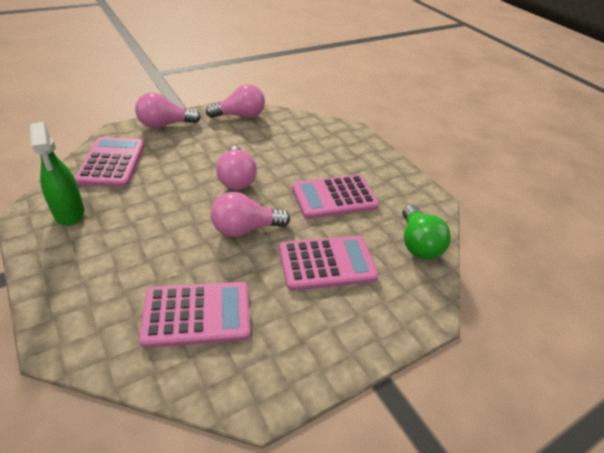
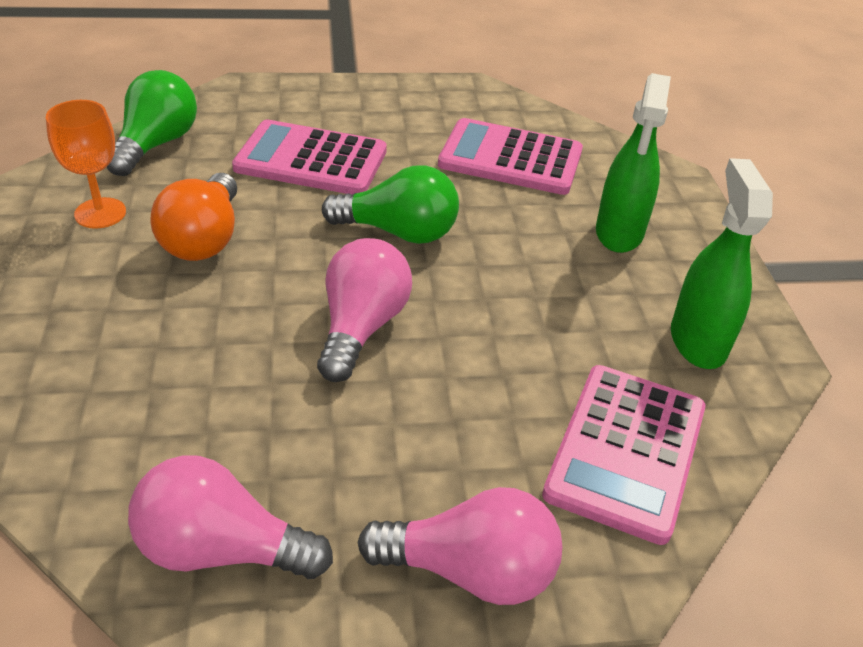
camera: 155 degrees left, 0 degrees up
pink light bulb [211,192,290,237] -> green light bulb [322,165,459,244]
pink calculator [292,175,379,219] -> orange light bulb [150,173,237,261]
none -> orange goblet [46,100,126,228]
none -> green spray bottle [596,73,671,253]

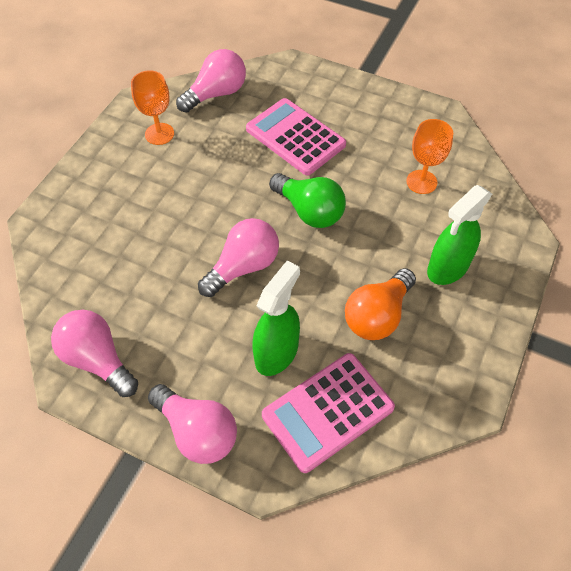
camera: 35 degrees right, 15 degrees up
green light bulb [107,70,197,176] -> pink light bulb [176,49,246,113]
orange light bulb [150,173,237,261] -> orange light bulb moved to [345,268,416,340]
pink calculator [438,118,583,195] -> orange goblet [406,119,453,194]
green spray bottle [671,158,773,369] -> green spray bottle moved to [253,261,300,376]

